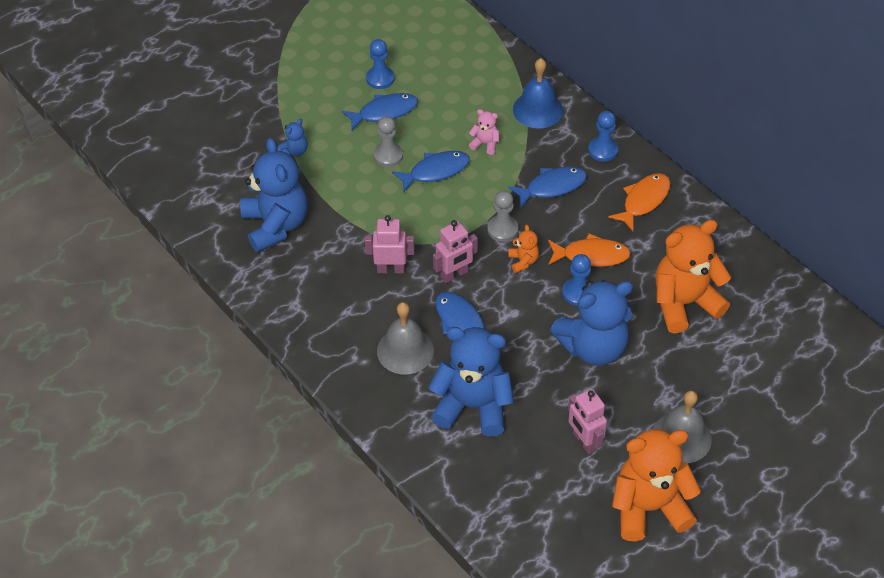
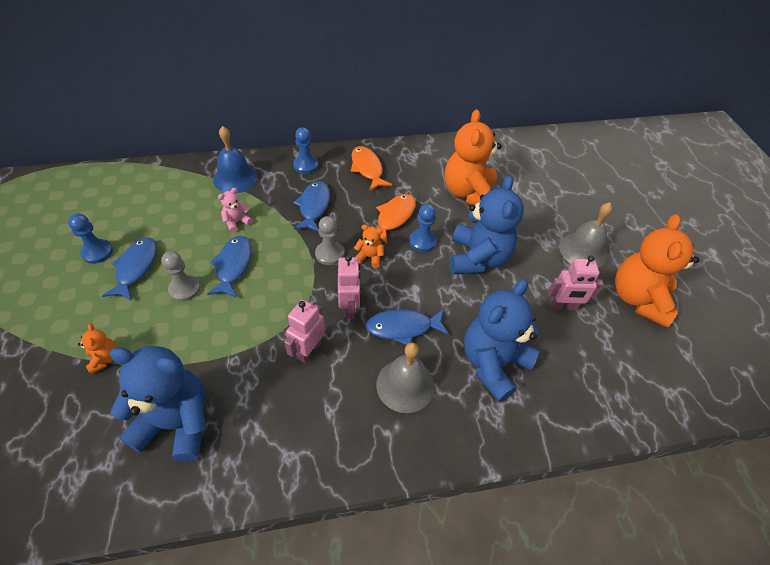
camera: 65 degrees left, 0 degrees up
blue teddy bear [277,119,308,157] -> orange teddy bear [78,323,117,374]

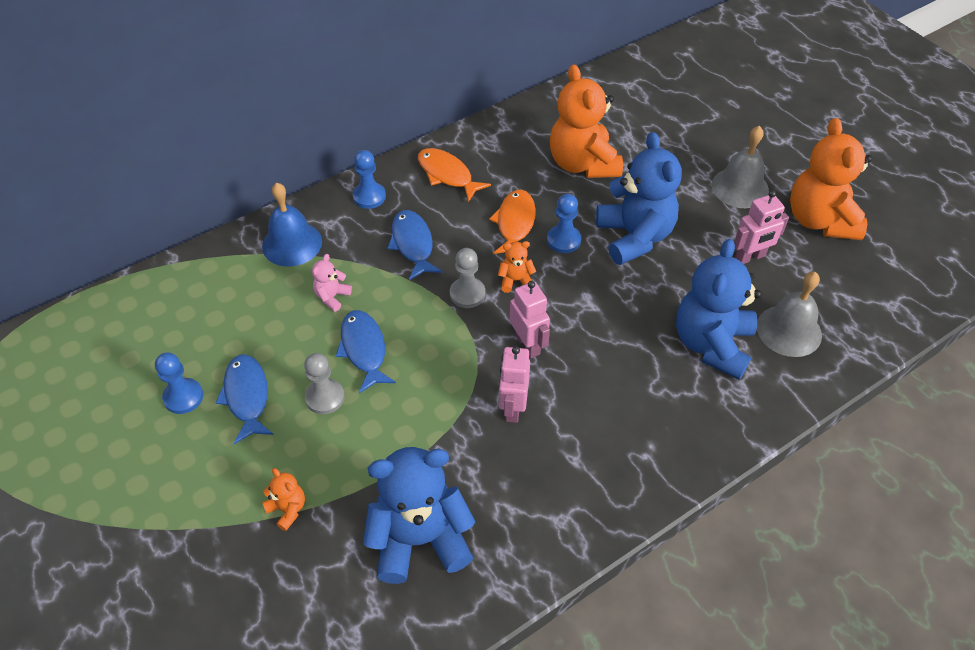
camera: 20 degrees left, 0 degrees up
blue fish [366,309,449,345] -> none
grey bell [376,342,434,413] -> grey bell moved to [757,272,822,357]

